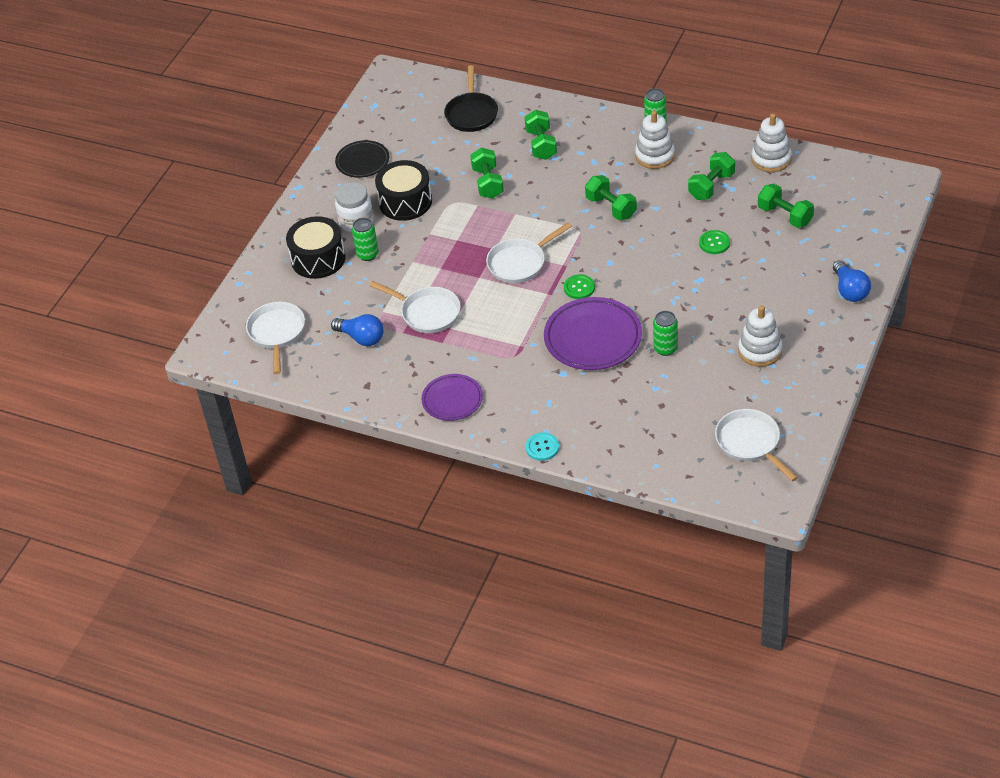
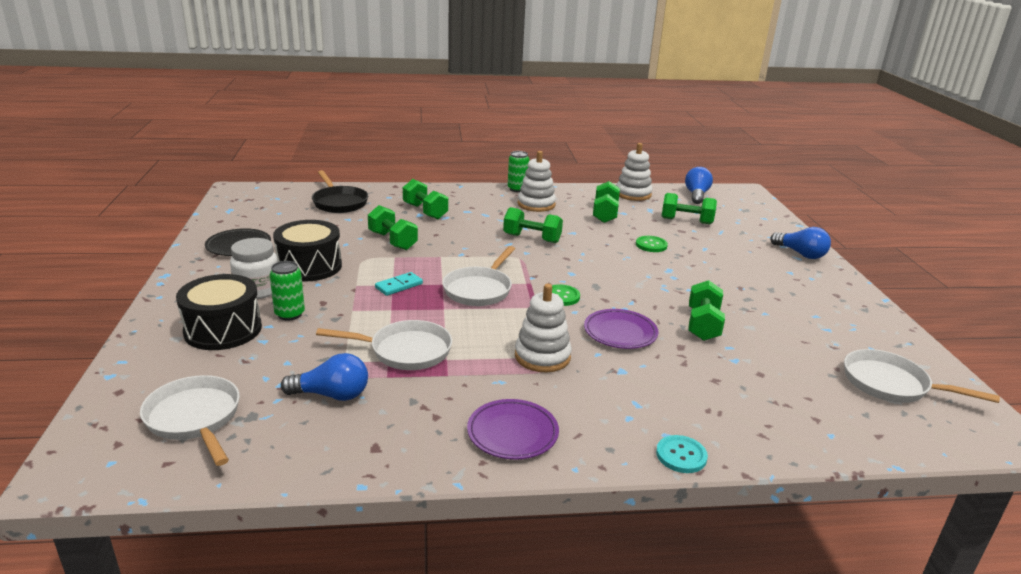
camera: 35 degrees left, 20 degrees down
purple plate [544,297,642,370] -> purple plate [584,309,659,349], size x0.61
green can [653,311,678,356] -> green dumbbell [689,280,725,341]
white stacking toy [738,305,783,367] -> white stacking toy moved to [515,284,572,372]
none -> turquoise domino [375,272,423,296]
none -> blue light bulb [685,167,713,204]

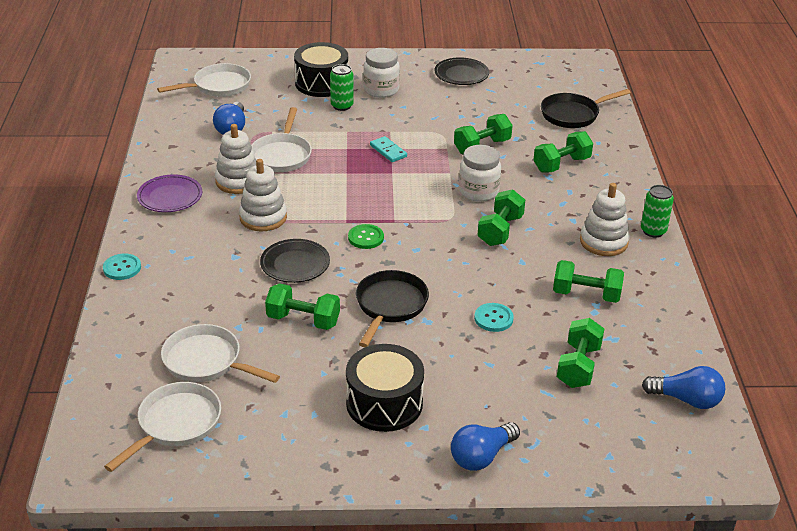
camera: 95 degrees right, 10 degrees up
black drum [273,220,342,282] -> black drum moved to [346,344,424,432]
white pan [442,246,515,306] -> white pan moved to [161,324,280,383]
purple plate [584,309,659,349] -> black plate [260,239,330,283]
white stacking toy [616,143,653,201] -> white stacking toy moved to [215,124,257,194]
green button [636,236,668,252] -> turquoise button [474,303,514,332]
none -> black pan [356,270,429,347]
none -> white jar [459,145,501,202]

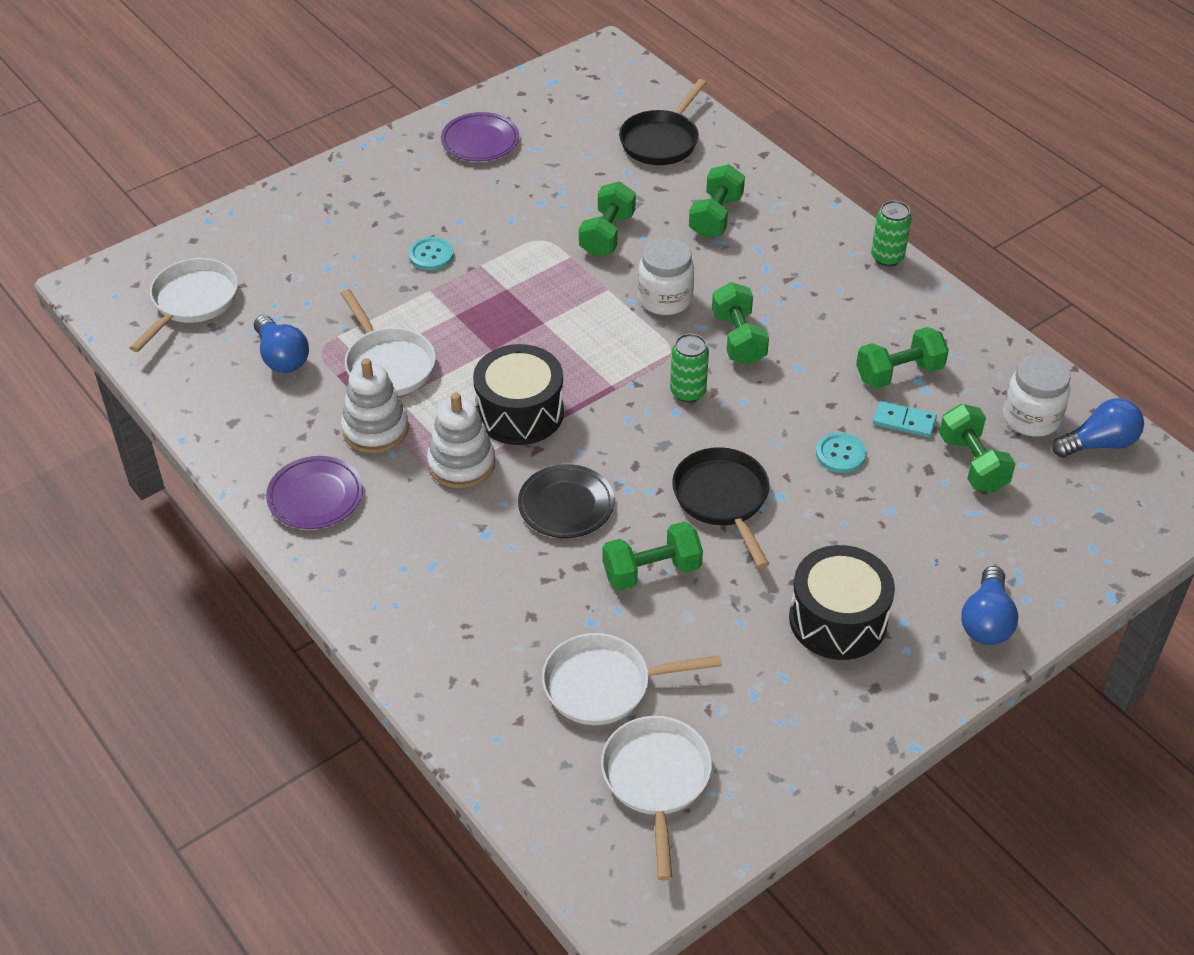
camera: 35 degrees left, 10 degrees up
turquoise button [103,254,141,280] -> turquoise button moved to [409,237,454,270]
black drum [294,42,348,97] -> black drum moved to [473,344,564,445]
green can [330,64,354,111] -> green can moved to [670,333,709,403]
green button [348,224,384,249] -> none
white jar [363,48,400,98] -> white jar moved to [1003,354,1070,437]
turquoise domino [370,136,407,162] -> turquoise domino moved to [873,401,937,438]
black plate [434,57,489,85] -> purple plate [441,112,519,161]
white stacking toy [580,183,630,256] -> none

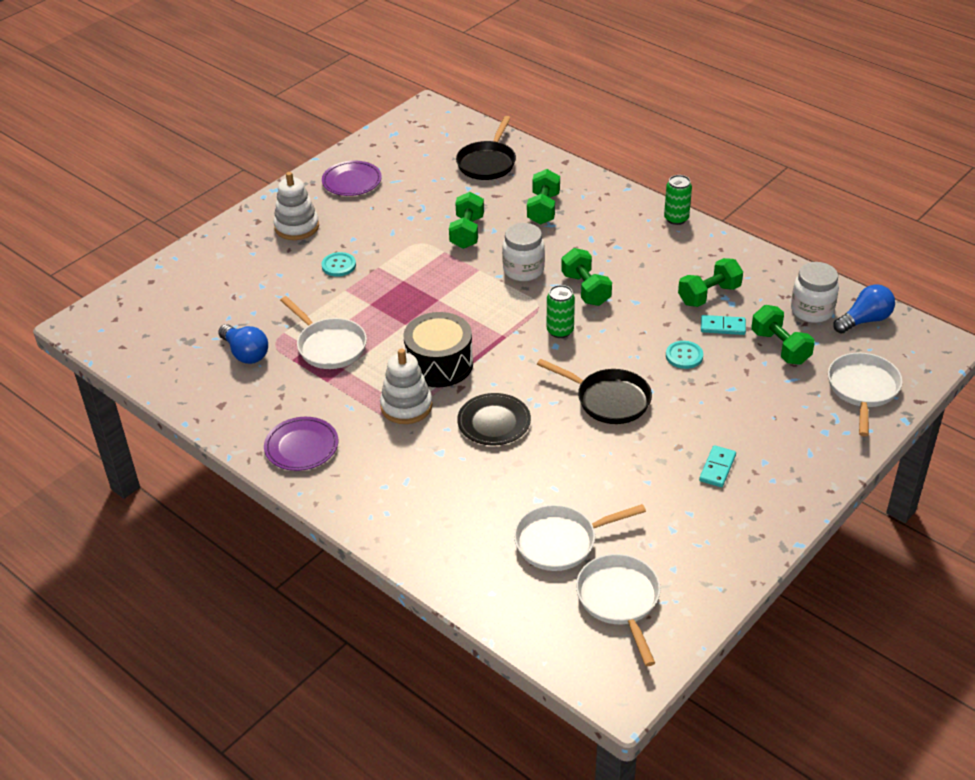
camera: 10 degrees left, 5 degrees down
white pan [130,258,238,352] -> white pan moved to [828,352,902,436]
white stacking toy [341,358,409,453] -> white stacking toy moved to [274,172,319,240]
green dumbbell [602,521,703,591] -> none
black pan [672,447,770,568] -> black pan turned 150 degrees clockwise [537,359,652,424]
black drum [789,545,895,660] -> turquoise domino [699,445,736,487]
blue light bulb [961,566,1019,645] -> none

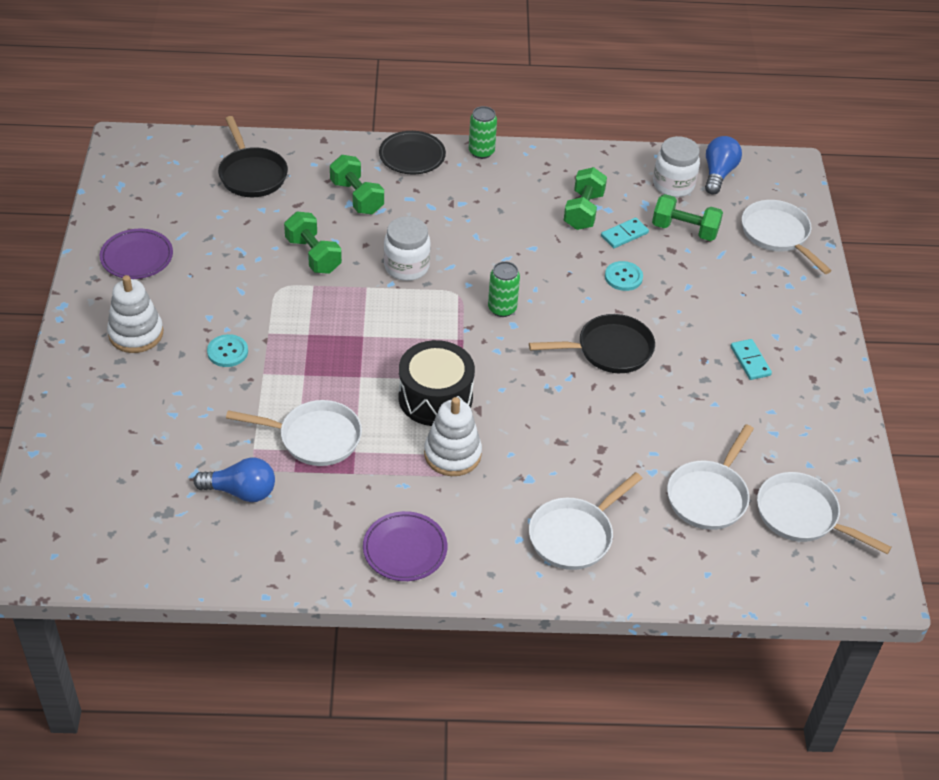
camera: 45 degrees left, 5 degrees up
black plate [457,393,531,445] -> black plate moved to [379,131,446,174]
green dumbbell [561,248,612,306] -> none
none -> white pan [529,472,643,570]

